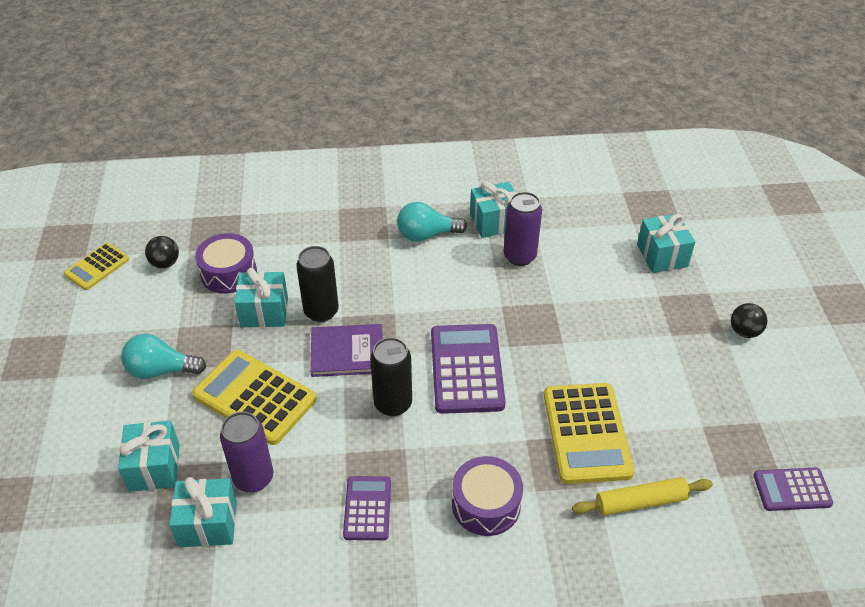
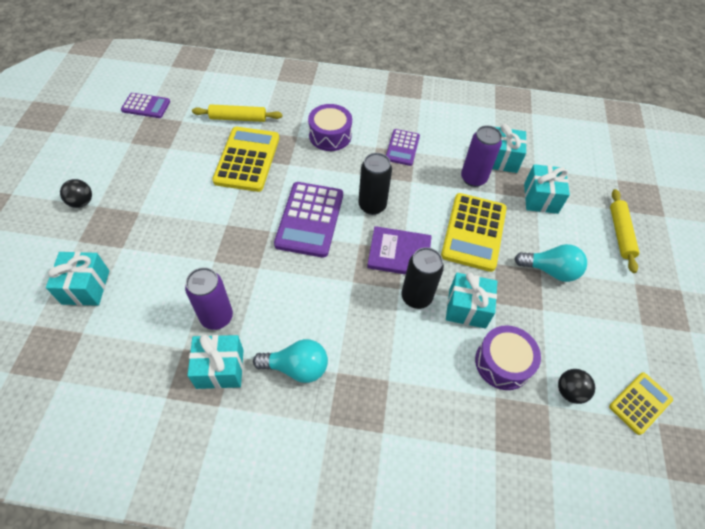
camera: 170 degrees left, 10 degrees up
yellow calculator [192,350,317,445] -> yellow calculator turned 60 degrees clockwise [441,193,507,272]
none -> yellow rolling pin [610,189,639,273]

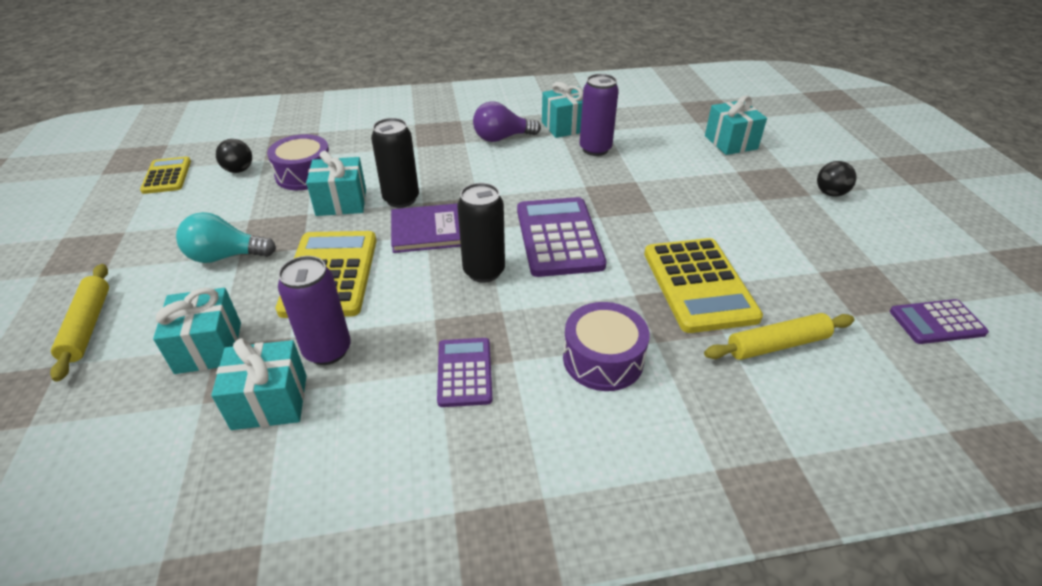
camera: 165 degrees right, 15 degrees down
turquoise light bulb [253,339,328,383] -> purple light bulb [473,101,541,142]
yellow calculator [609,372,673,435] -> yellow calculator turned 135 degrees clockwise [140,157,191,194]

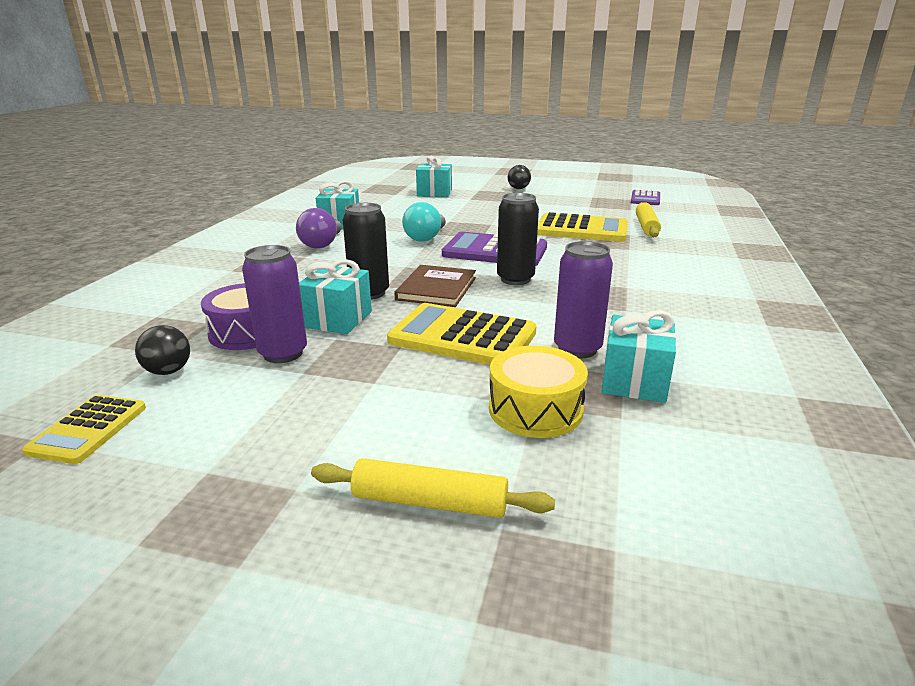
camera: 65 degrees left, 15 degrees down
yellow calculator [140,157,191,194] -> yellow calculator turned 90 degrees counterclockwise [22,395,146,464]
turquoise gift [153,288,241,374] -> yellow drum [489,346,588,438]
turquoise light bulb [176,212,276,263] -> turquoise light bulb moved to [402,202,446,241]
purple book [391,203,461,253] -> brown book [394,265,476,307]
purple calculator [437,338,493,407] -> none
purple drum [563,302,650,391] -> none
purple can [579,74,619,156] -> purple can moved to [242,245,307,363]

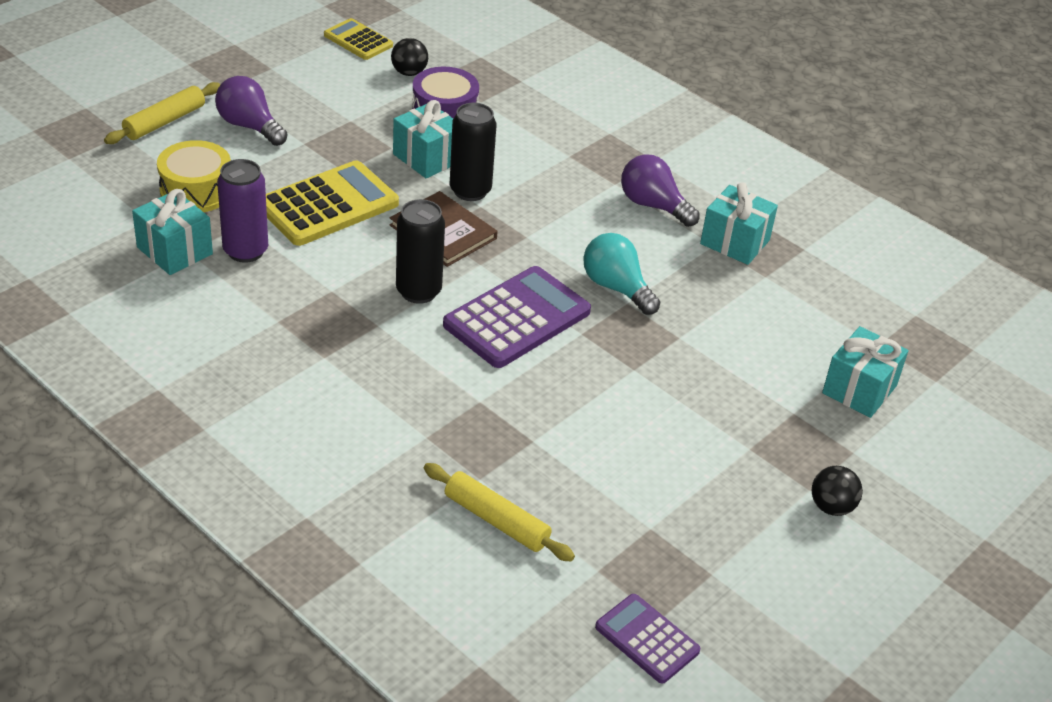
camera: 115 degrees right, 15 degrees up
purple can [242,245,307,363] -> none
yellow calculator [537,212,628,242] -> none
none -> purple light bulb [215,76,287,146]

